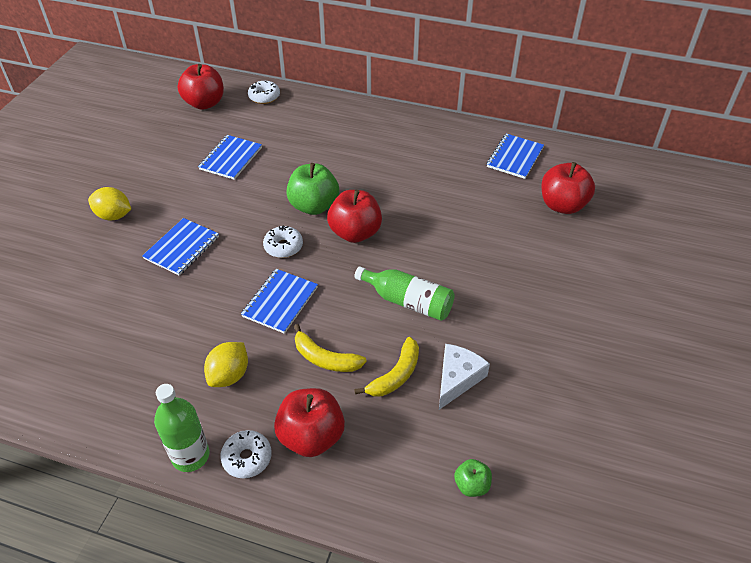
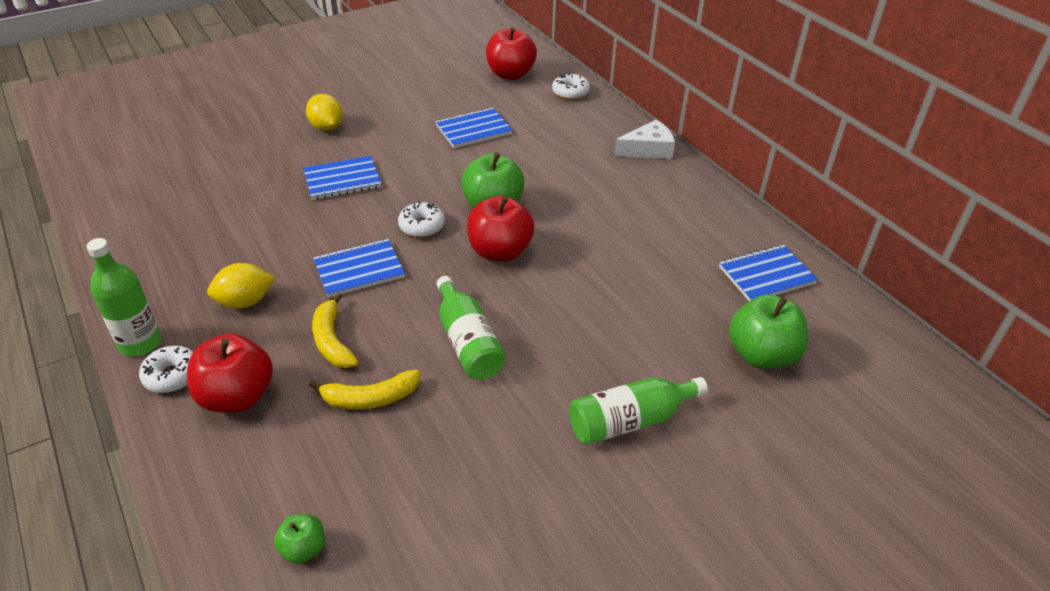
camera: 40 degrees right, 5 degrees down
white cheese [439,344,490,410] -> white cheese moved to [614,120,675,159]
red apple [541,162,595,214] -> green apple [729,295,808,369]
none -> green bottle [569,377,708,445]

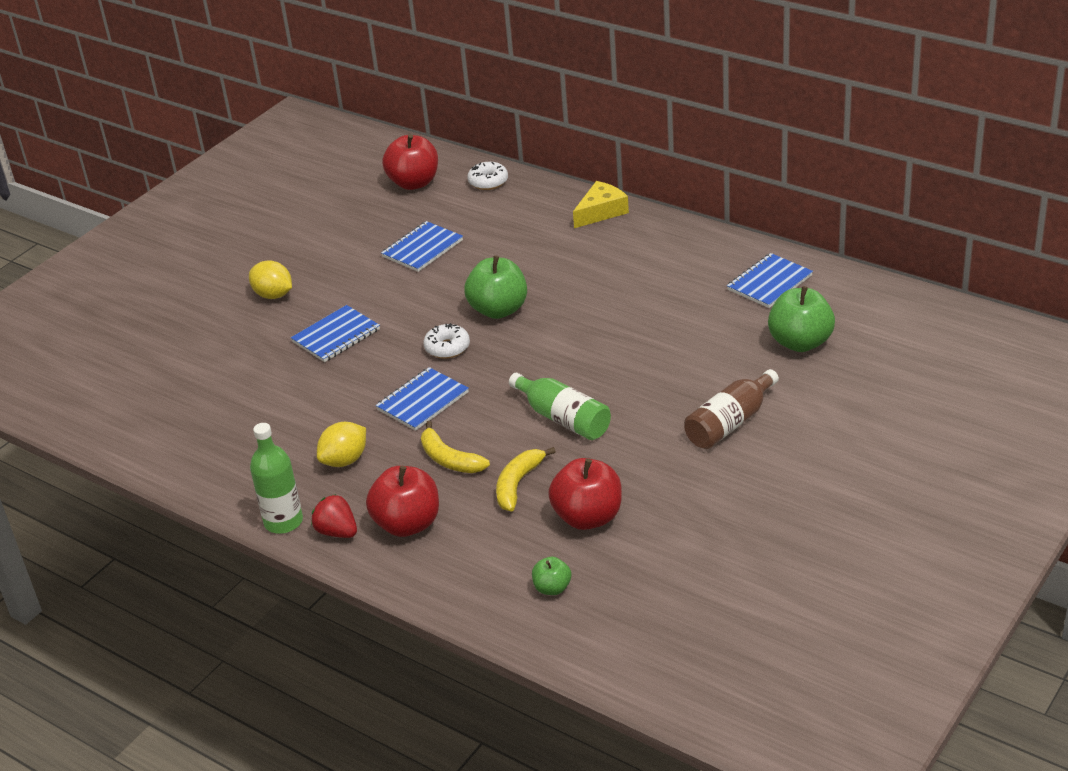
camera: 20 degrees left, 5 degrees down
white donut [139,346,193,393] -> red strawberry [311,494,357,538]
yellow banana [309,370,420,409] -> yellow banana turned 150 degrees clockwise [496,447,556,512]
red apple [467,196,534,262] -> red apple moved to [548,458,622,530]
green bottle [569,377,708,445] -> brown bottle [684,369,779,449]
white cheese [614,120,675,159] -> yellow cheese [573,181,629,228]

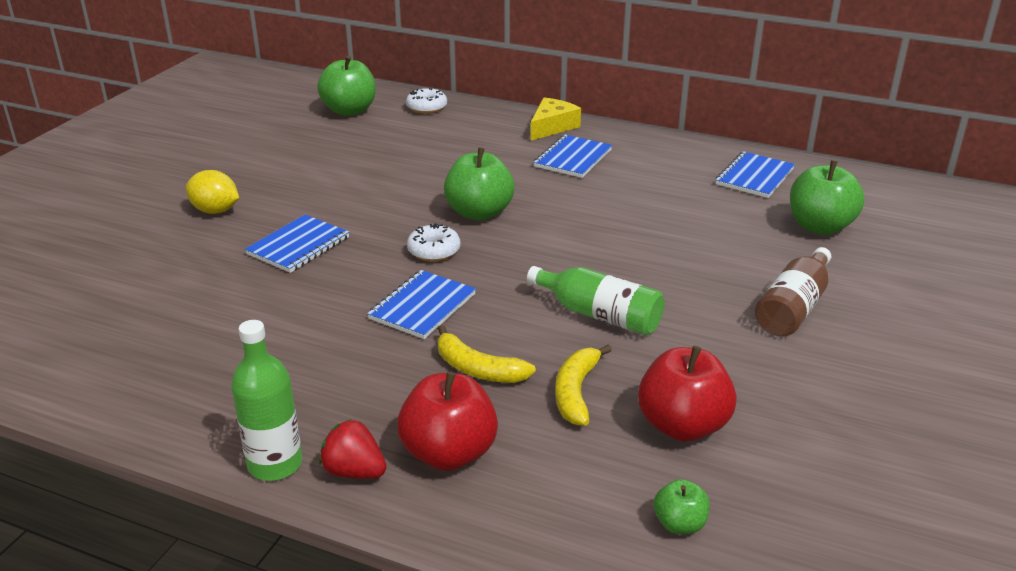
camera: 15 degrees left, 5 degrees down
yellow lemon [317,422,366,467] -> none
blue notebook [381,221,463,272] -> blue notebook moved to [534,135,612,178]
red apple [382,134,438,190] -> green apple [317,56,376,116]

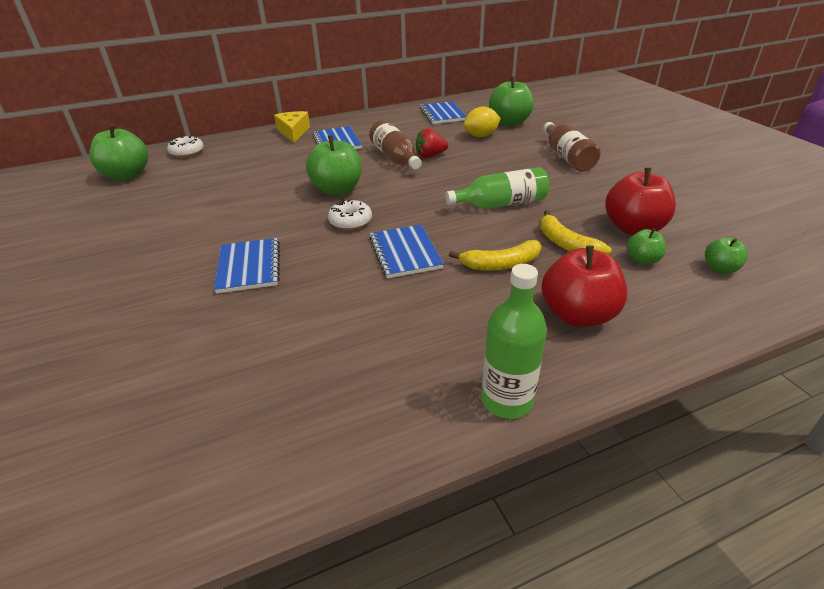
camera: 45 degrees left, 5 degrees up
yellow lemon [185,170,239,214] -> yellow lemon moved to [463,107,501,137]
red strawberry [319,419,387,479] -> red strawberry moved to [415,128,448,158]
none -> brown bottle [369,120,422,169]
none -> green apple [626,228,666,265]

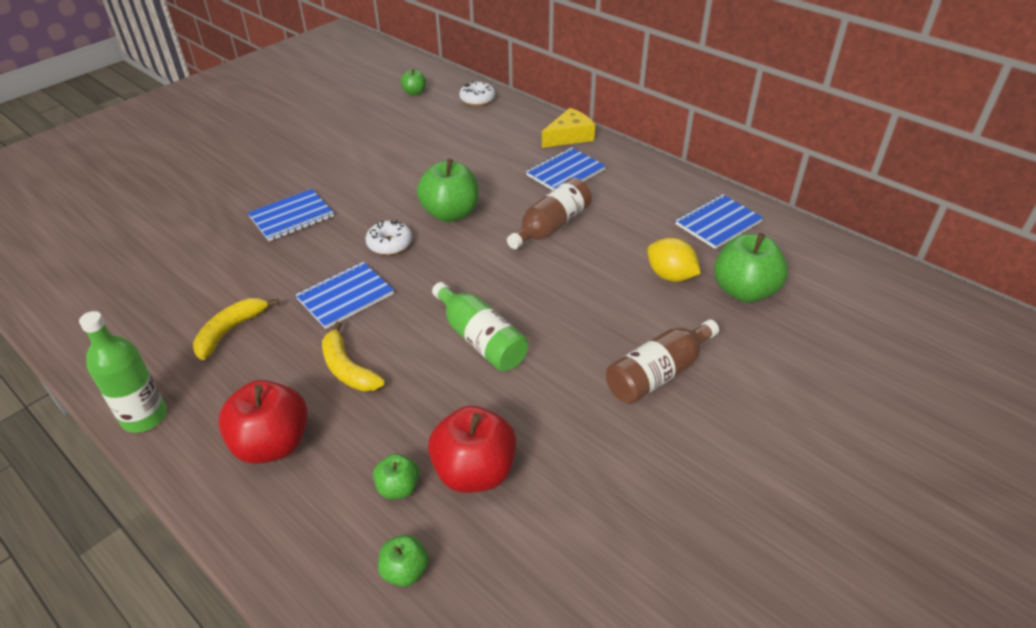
camera: 65 degrees right, 5 degrees up
green apple [90,124,148,180] -> green apple [401,69,426,95], size x0.52
red strawberry [415,128,448,158] -> none
yellow banana [540,210,611,254] -> yellow banana moved to [193,298,279,360]

